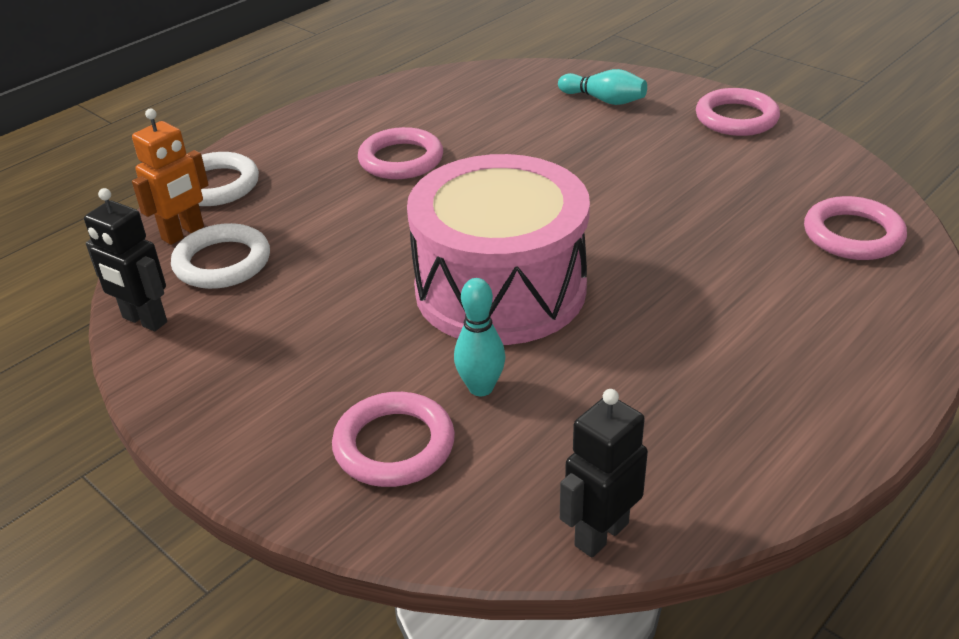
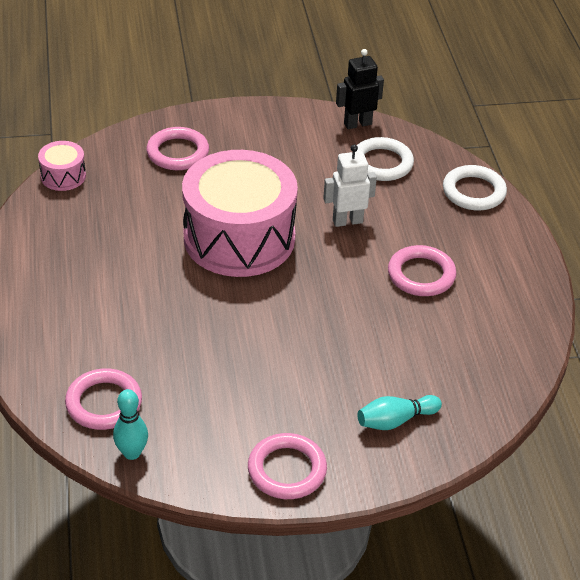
camera: 125 degrees right, 5 degrees up
orange robot [132,109,209,245] -> none
turquoise bowling pin [454,278,506,396] -> turquoise bowling pin moved to [113,389,148,460]
black robot [560,389,648,558] -> pink drum [38,141,86,191]
none -> white robot [323,144,377,227]

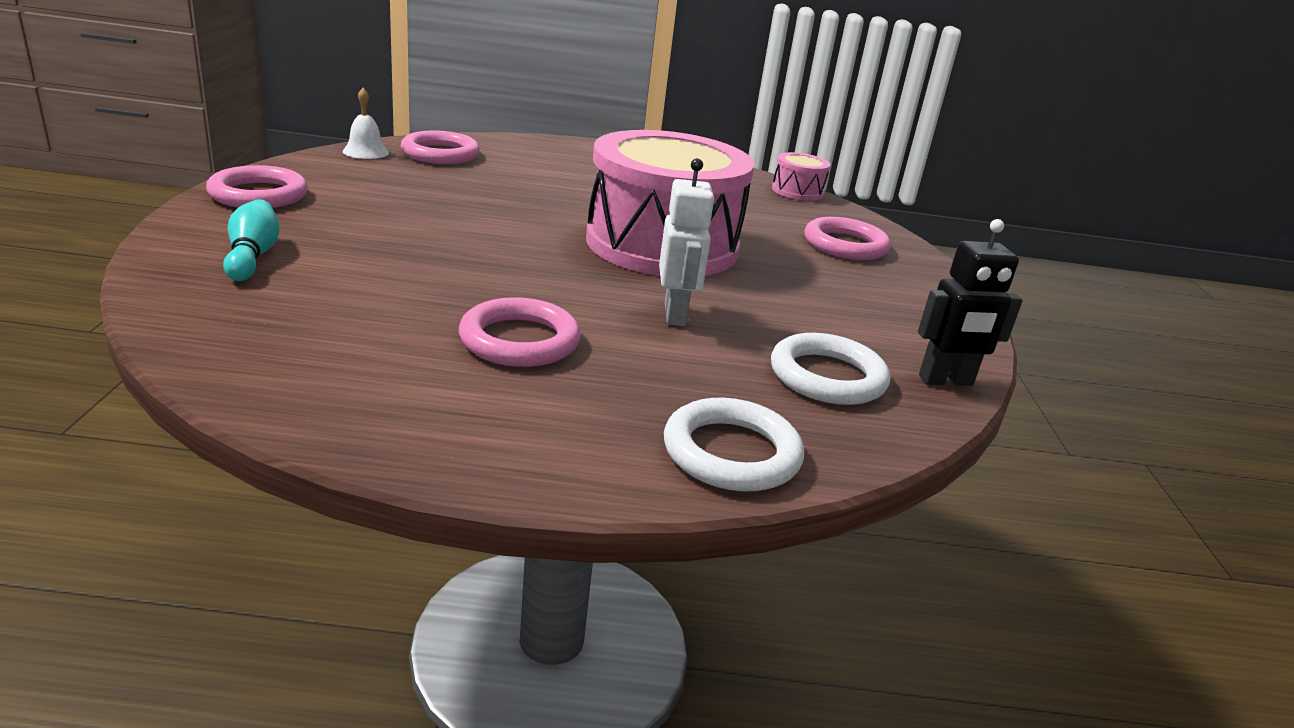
camera: 100 degrees right, 15 degrees down
turquoise bowling pin [113,389,148,460] -> white bell [343,88,389,159]
black robot [336,49,384,129] -> black robot turned 90 degrees clockwise [918,219,1023,386]

